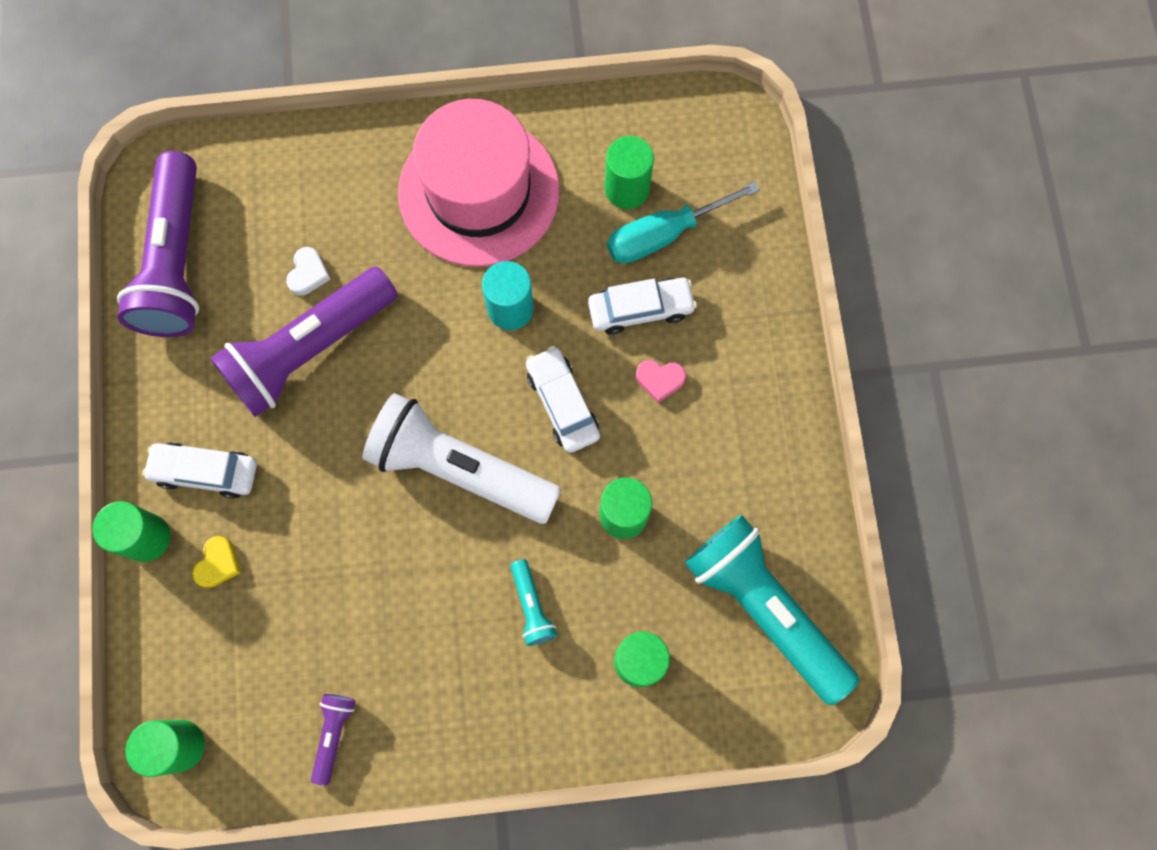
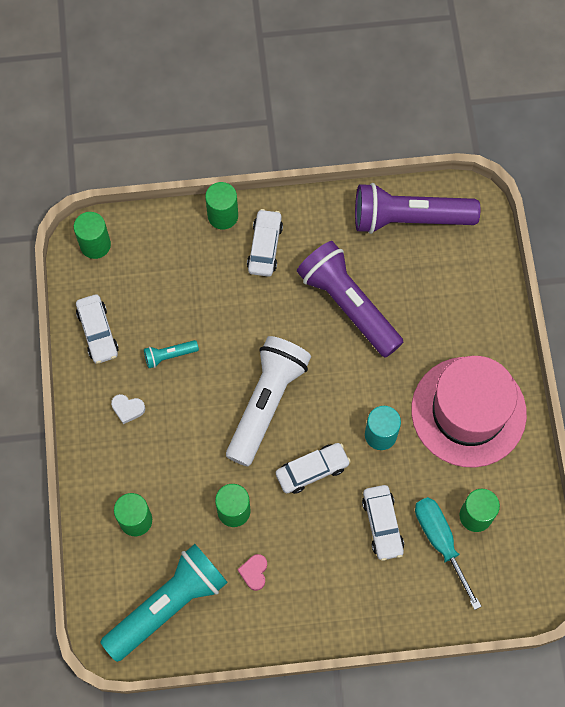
camera: 90 degrees right, 5 degrees down
yellow heart [192,536,241,588] -> none
white heart [286,247,331,296] -> white heart moved to [111,394,145,424]
purple flashlight [311,694,356,786] -> white car [76,294,119,364]
turquoise flashlight [510,559,557,646] -> turquoise flashlight moved to [144,340,199,368]
pink heart [636,360,686,403] -> pink heart moved to [237,554,267,591]

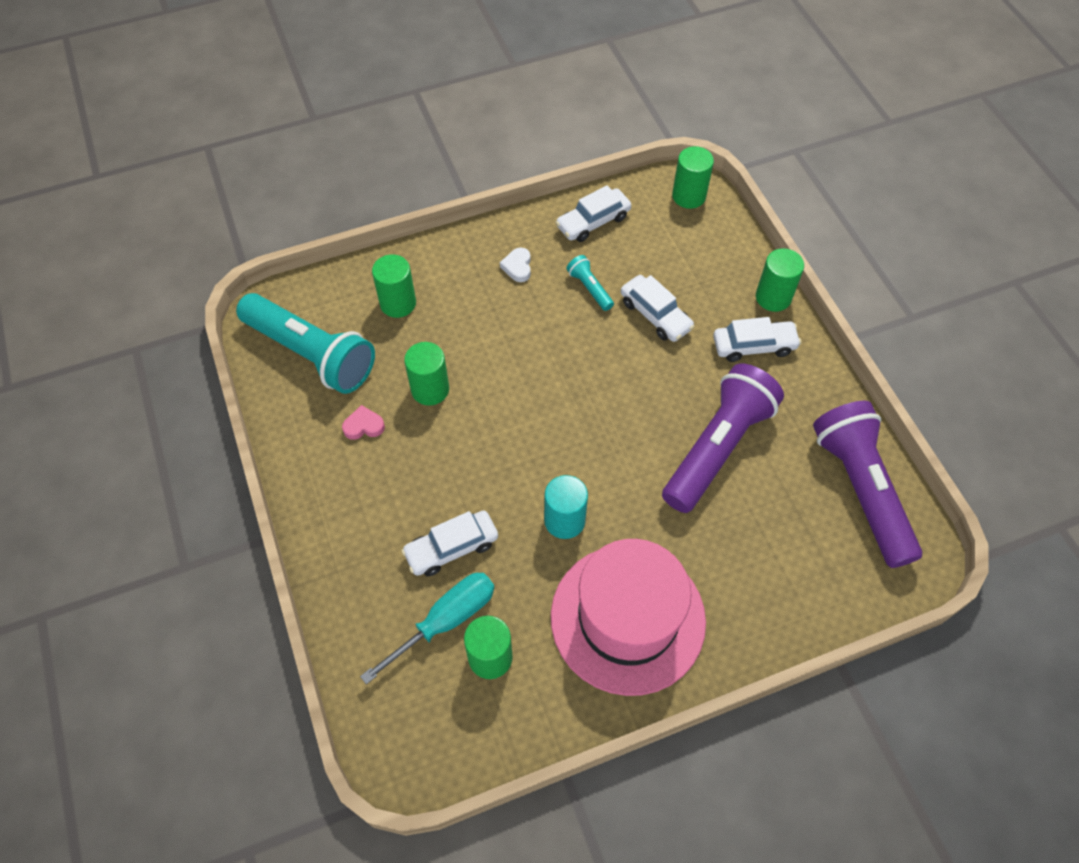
camera: 75 degrees right, 10 degrees down
white flashlight [226,336,311,467] -> none
white car [276,443,351,494] -> white car moved to [621,275,695,342]

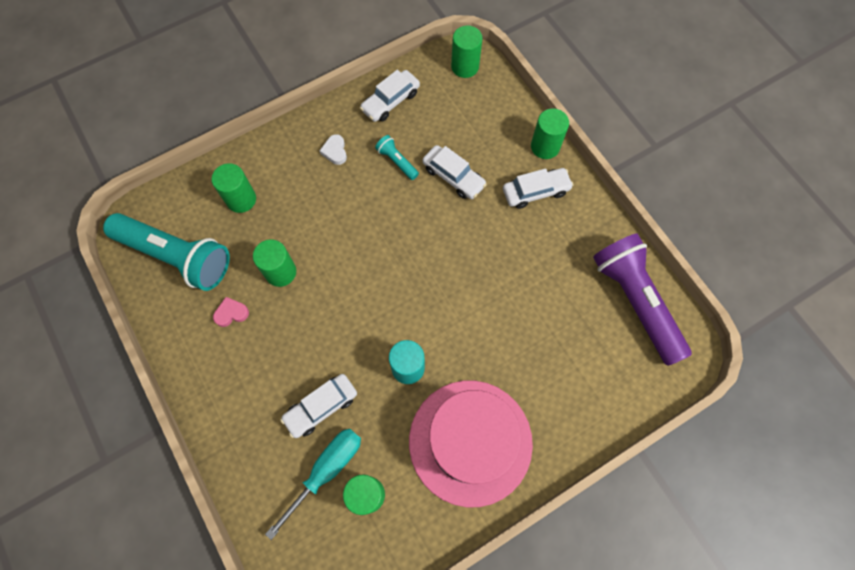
camera: 10 degrees left, 10 degrees up
purple flashlight [662,364,784,513] -> none

